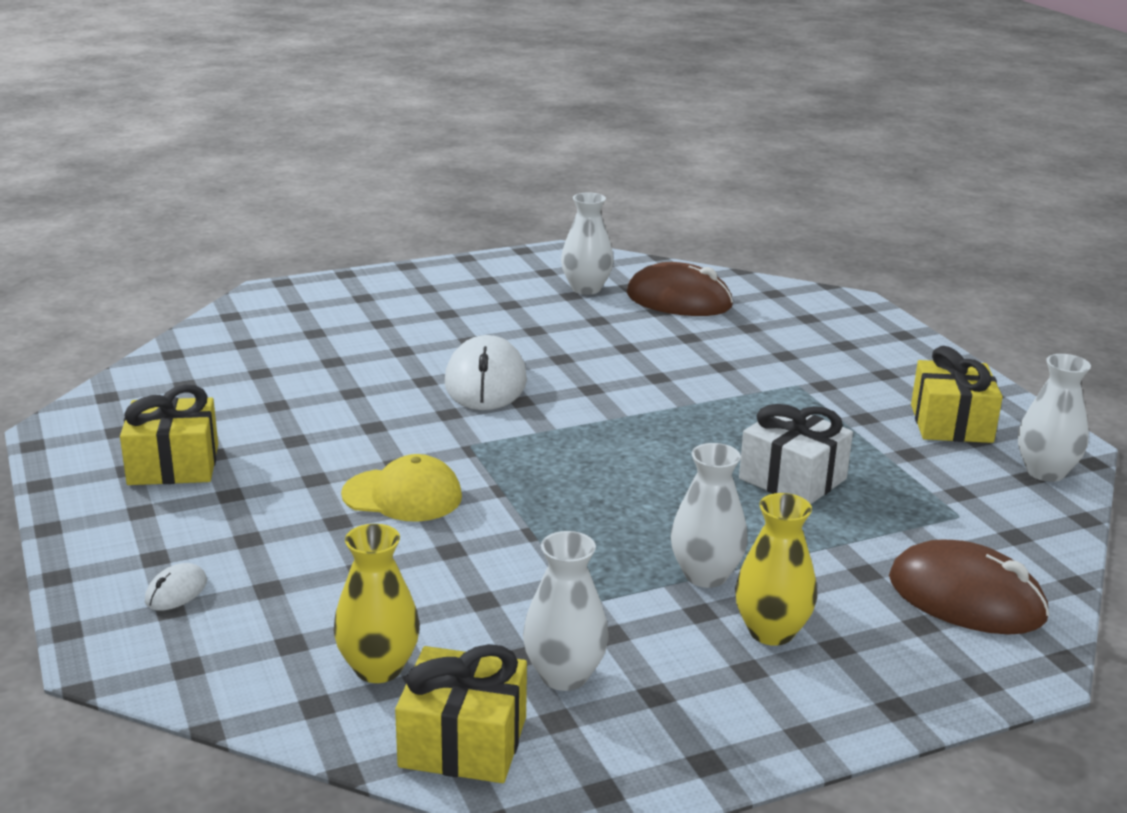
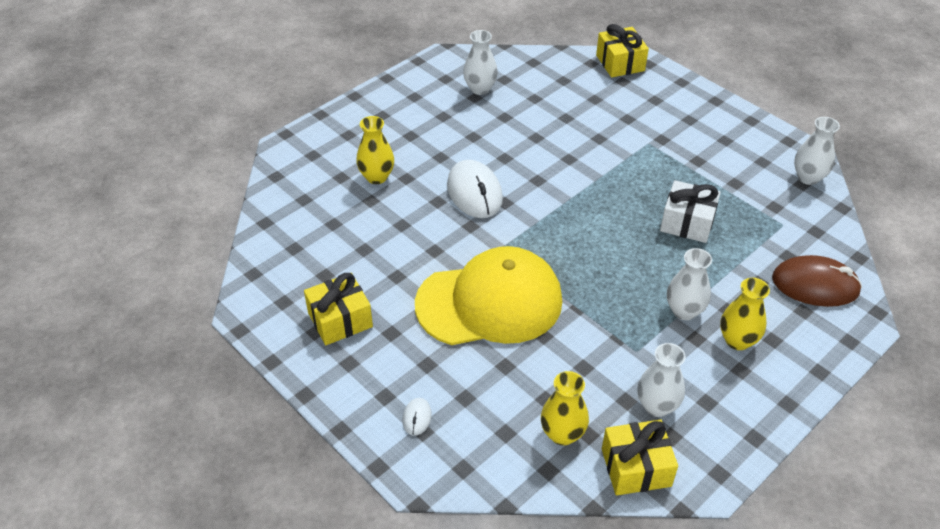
camera: 20 degrees left, 20 degrees up
yellow cap [341,454,462,522] -> yellow cap [415,246,562,345], size x2.03
brown mouse [626,262,733,316] -> none
yellow gift [911,346,1003,443] -> yellow gift moved to [596,24,649,78]
none -> yellow vase [356,116,394,184]

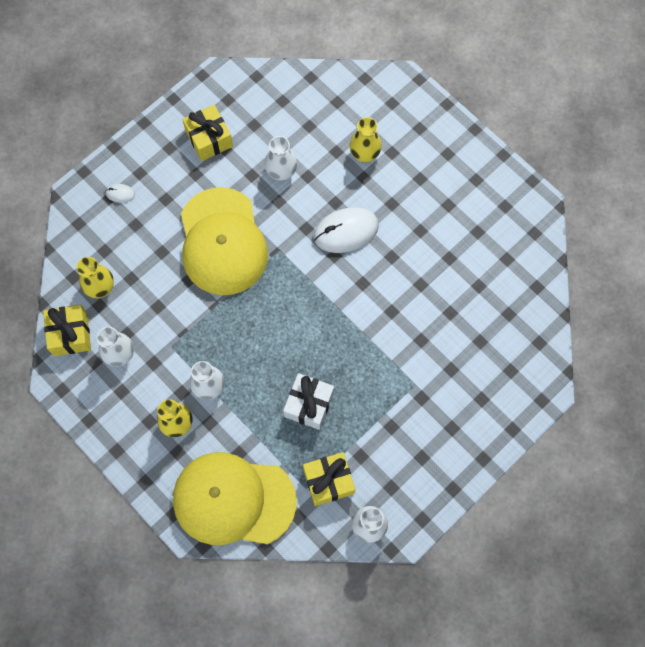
camera: 90 degrees right, 25 degrees up
white vase [463,30,498,95] -> white vase moved to [265,136,297,181]
yellow gift [596,24,649,78] -> yellow gift moved to [303,452,355,506]
brown mouse [772,255,862,307] -> yellow cap [173,452,297,545]

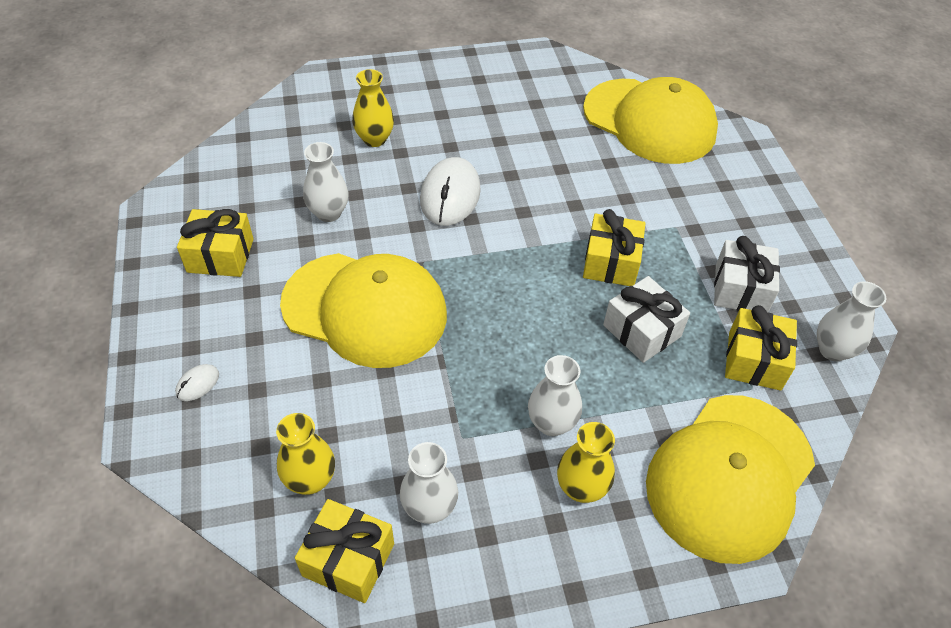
camera: 60 degrees left, 20 degrees down
none -> yellow cap [583,77,718,164]
none -> yellow gift [583,209,645,286]
none -> white gift [714,236,780,312]

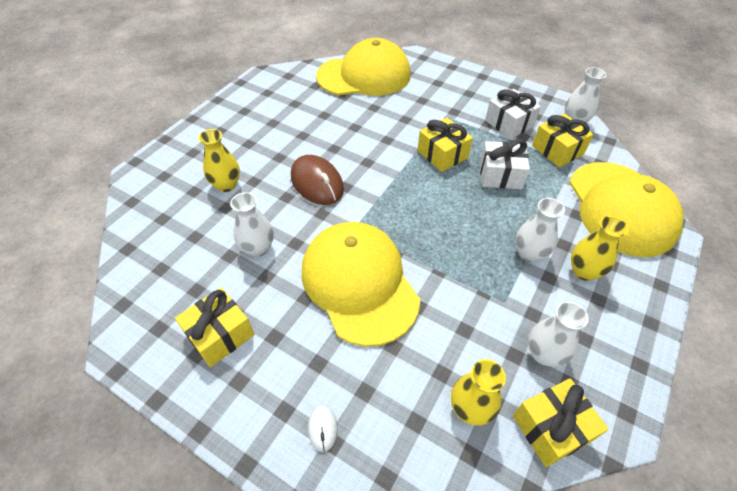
camera: 45 degrees left, 0 degrees up
yellow cap [280,253,447,368] -> yellow cap turned 90 degrees counterclockwise [302,222,420,347]
white mouse [420,157,481,226] -> brown mouse [291,155,344,205]

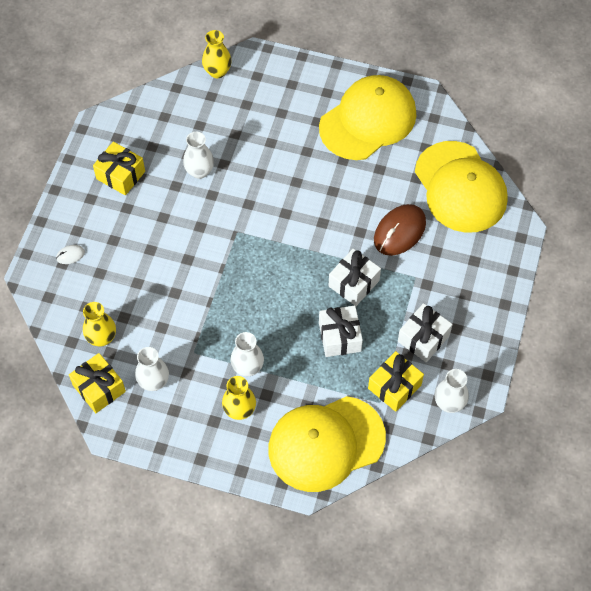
camera: 75 degrees right, 10 degrees up
yellow vase [198,129,240,192] -> yellow vase moved to [202,30,232,78]
brown mouse [291,155,344,205] -> brown mouse moved to [374,204,426,256]
yellow cap [302,222,420,347] -> yellow cap moved to [319,75,416,160]
yellow gift [418,118,473,172] -> white gift [329,249,381,306]

